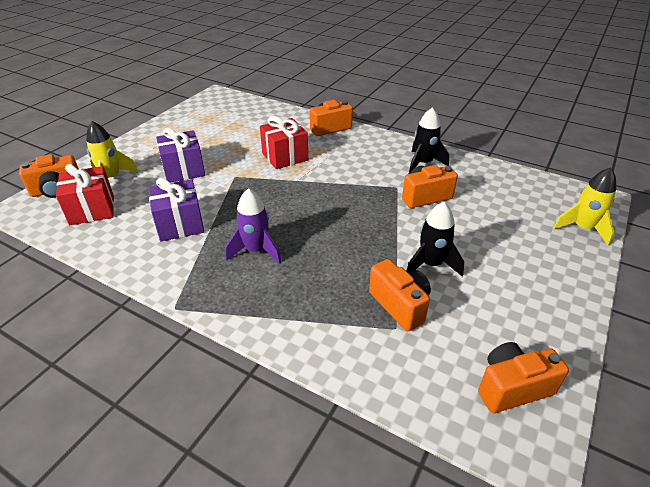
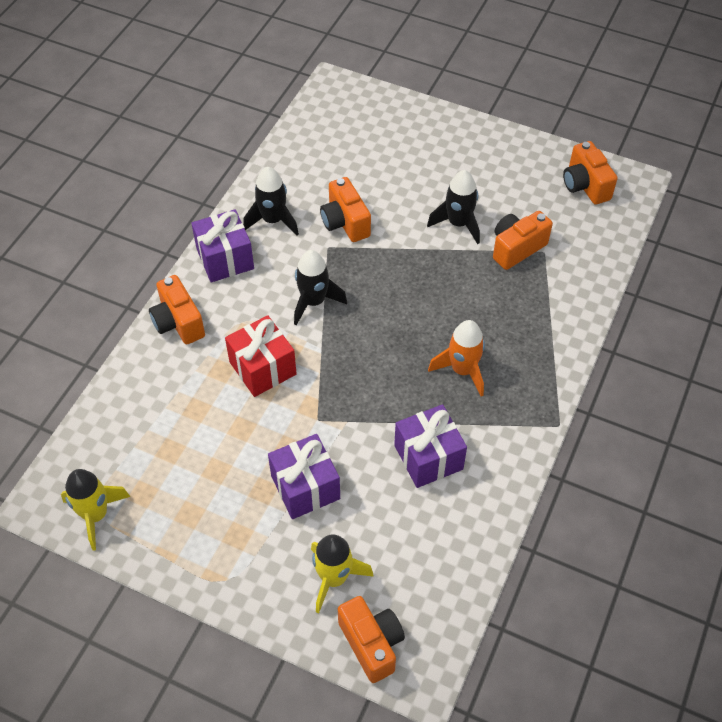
camera: 95 degrees left, 15 degrees up
red gift [56,164,114,225] -> none
purple rocket [226,188,281,264] -> orange rocket [428,320,485,396]
yellow rocket [553,167,616,246] -> yellow rocket moved to [61,469,130,550]
none -> purple gift [191,209,254,282]
none -> black rocket [294,250,347,326]

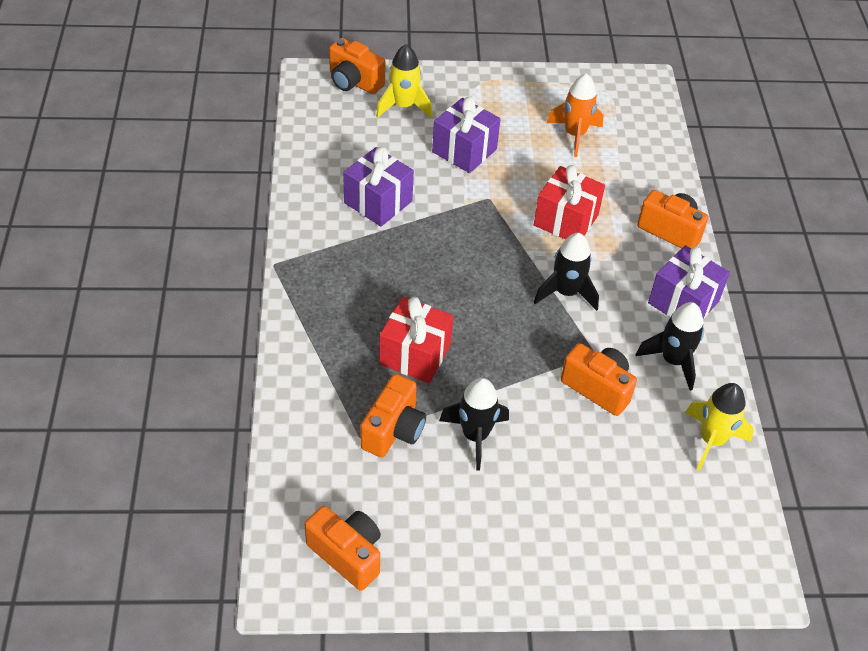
camera: 150 degrees right, 5 degrees down
yellow rocket [61,469,130,550] -> yellow rocket moved to [685,383,754,471]
orange rocket [428,320,485,396] -> orange rocket moved to [547,73,604,157]
none -> red gift [379,297,453,383]

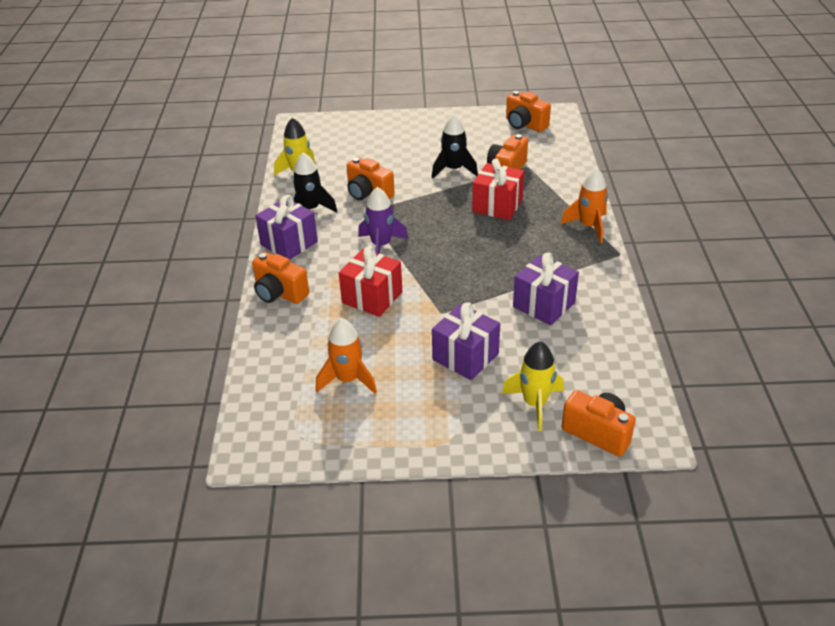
camera: 175 degrees left, 10 degrees down
black rocket [534,233,599,311] -> purple rocket [358,187,408,254]
none -> orange rocket [561,168,608,243]

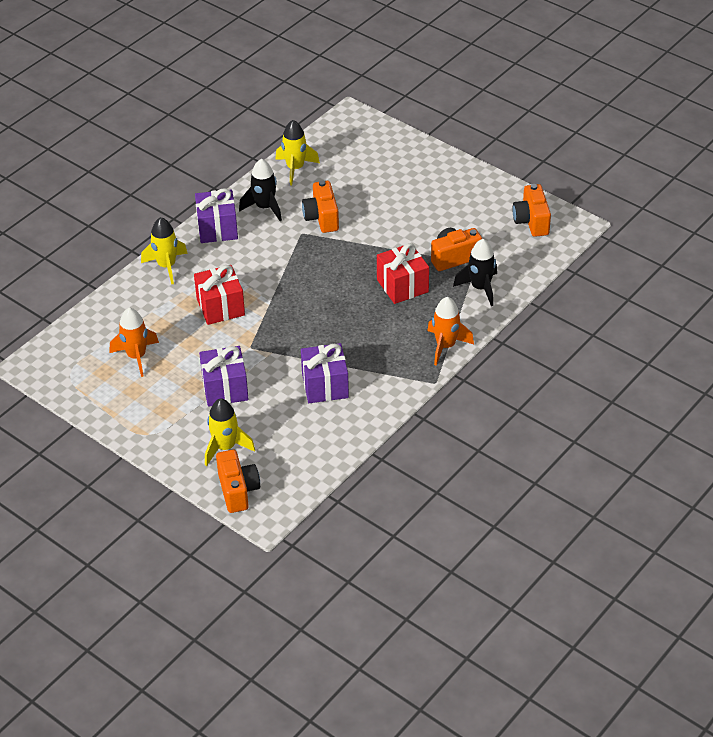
camera: 40 degrees right, 5 degrees up
orange camera [252,252,309,304] -> yellow rocket [141,217,188,284]
purple rocket [358,187,408,254] -> none
black rocket [432,114,478,178] -> black rocket moved to [453,239,497,306]

